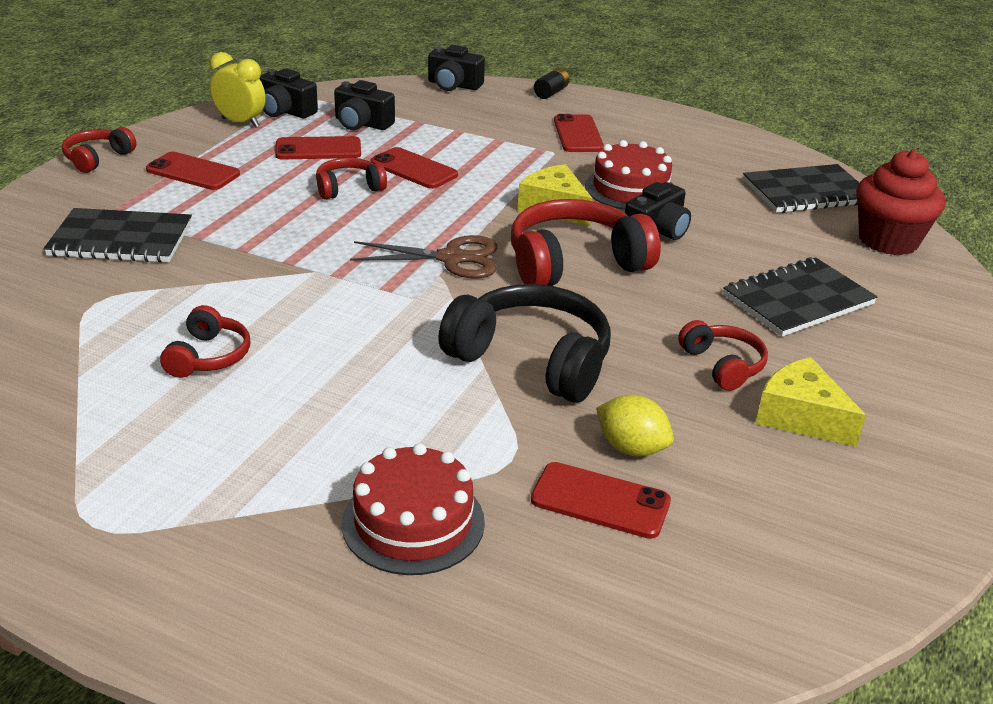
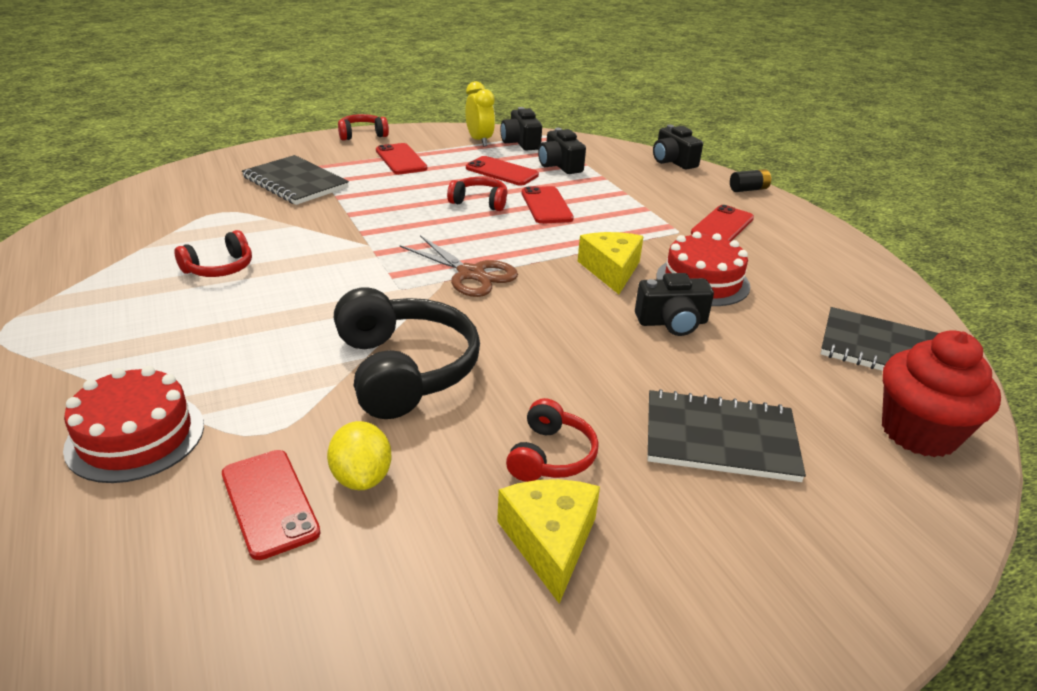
camera: 40 degrees right, 0 degrees up
red headphones [511,199,661,286] -> none

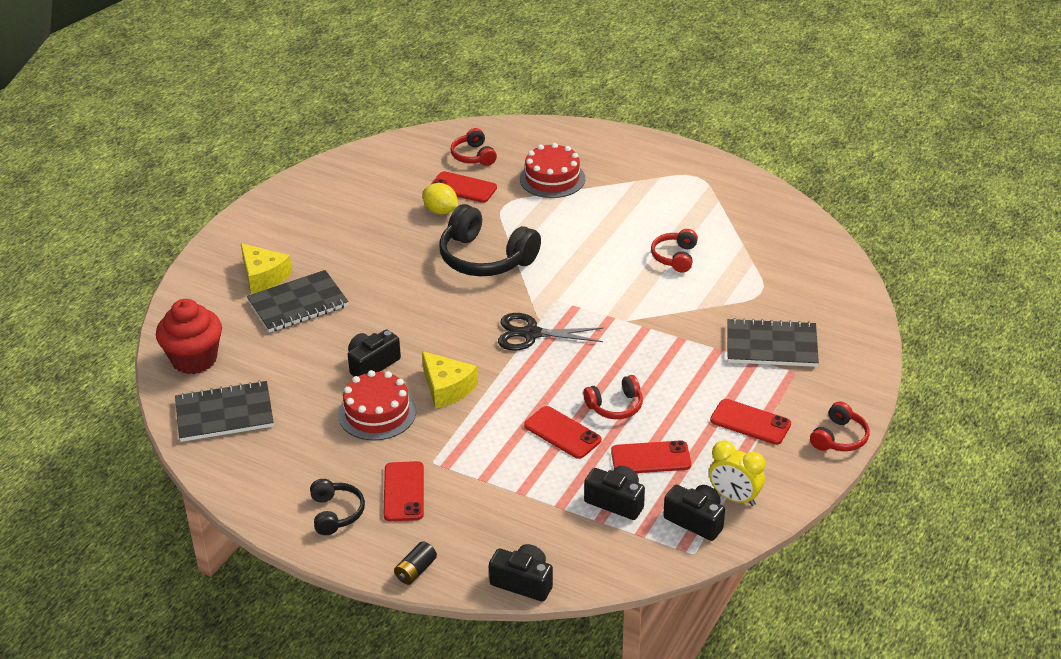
camera: 145 degrees right, 5 degrees up
brown scissors [400,235,518,297] -> black scissors [498,313,604,351]
yellow cheese [497,479,600,604] -> yellow cheese moved to [241,243,292,294]
red headphones [506,398,599,482] -> red headphones moved to [451,128,497,166]
none -> black headphones [310,479,365,535]

